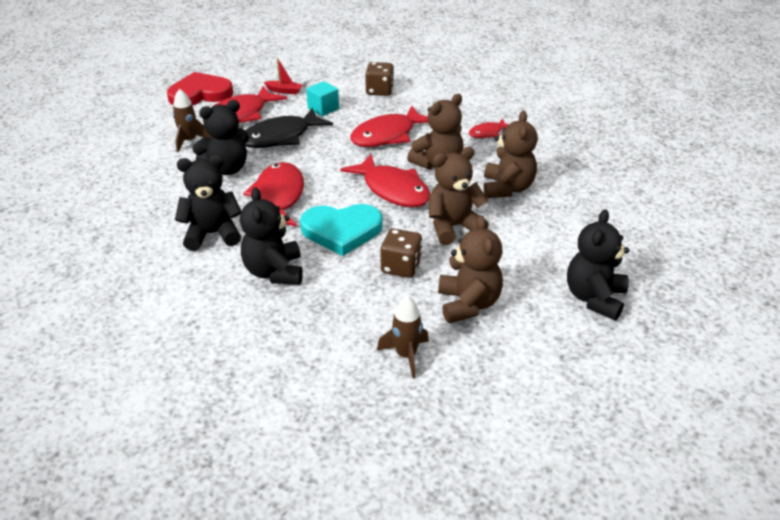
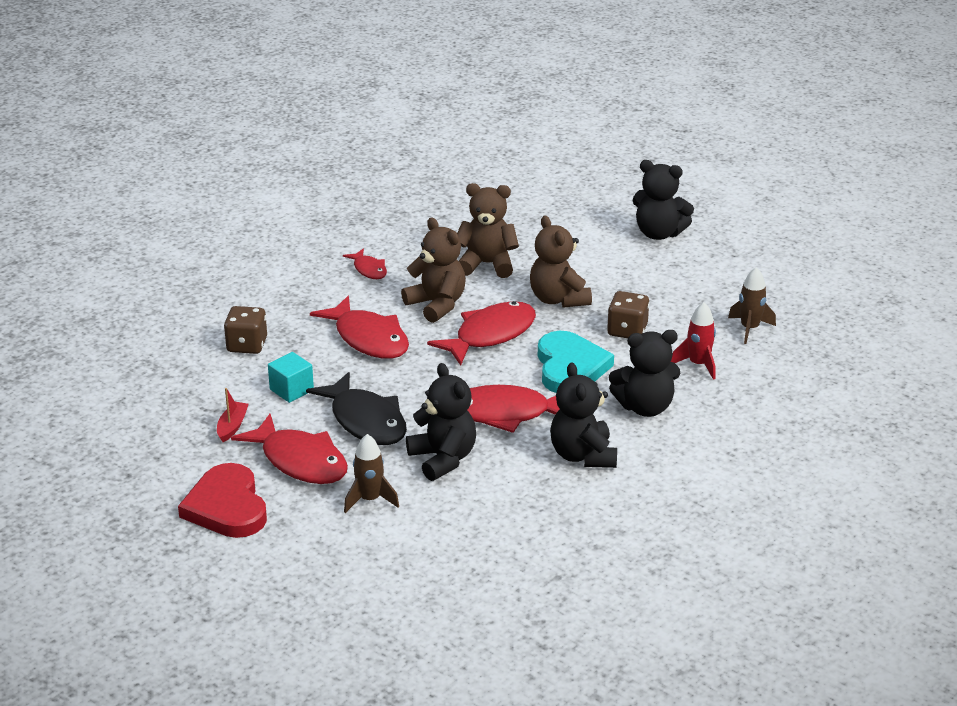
camera: 90 degrees left, 5 degrees down
brown teddy bear [438,216,503,323] -> none
none -> red rocket [671,302,716,380]

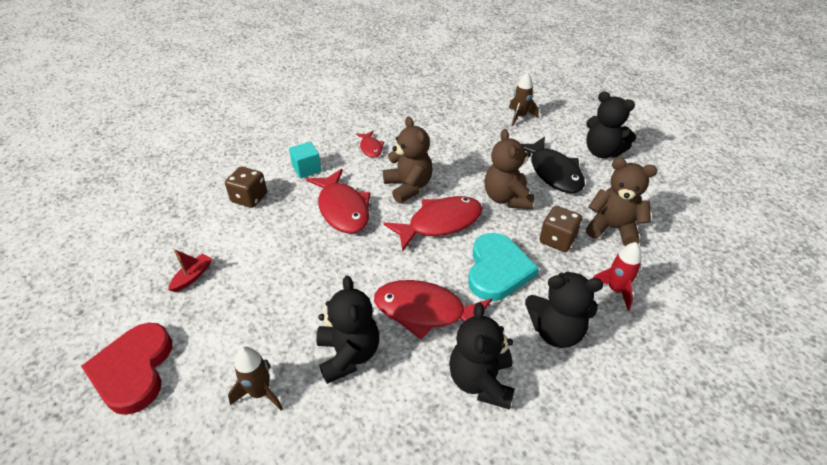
camera: 15 degrees right, 10 degrees up
red fish [231,413,348,484] -> none
turquoise cube [268,352,314,403] -> turquoise cube moved to [289,142,322,178]
black fish [306,372,407,445] -> black fish moved to [522,137,585,193]
brown teddy bear [457,183,519,278] -> brown teddy bear moved to [586,158,657,246]
brown rocket [728,267,776,344] -> brown rocket moved to [509,72,539,126]

